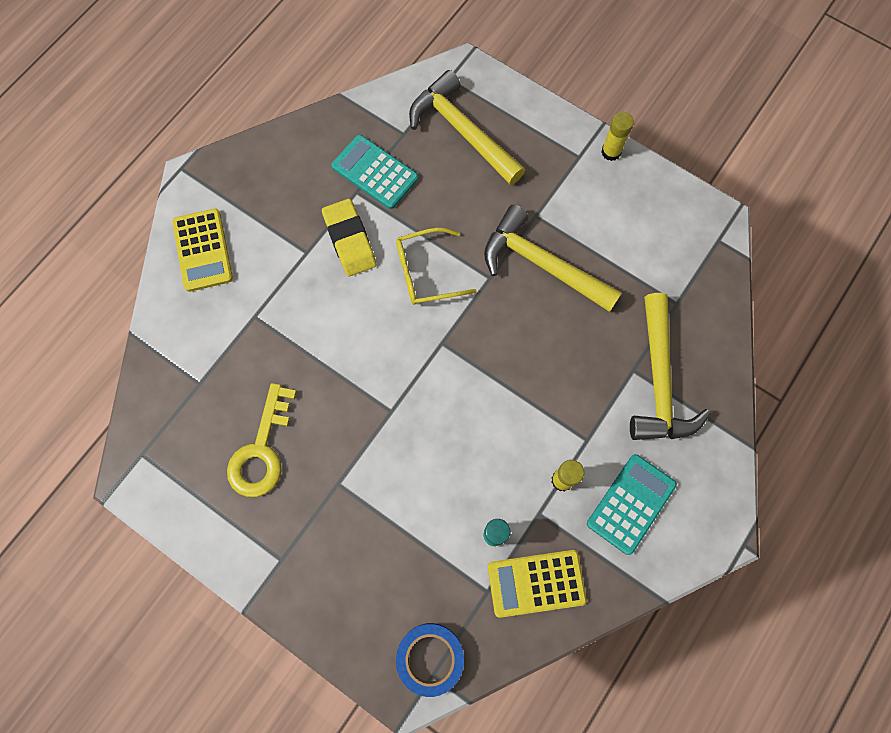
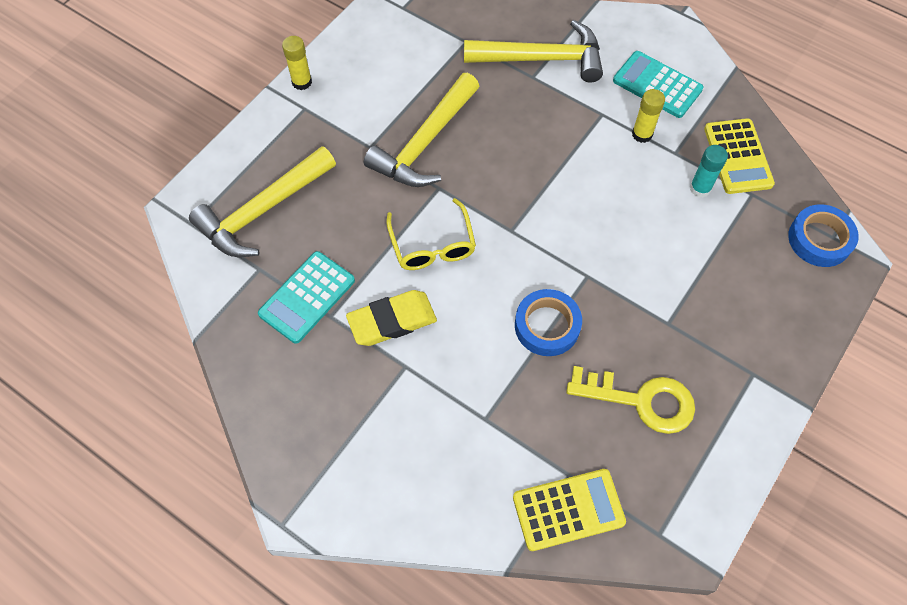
camera: 90 degrees left, 10 degrees down
yellow calculator [172,208,233,292] -> yellow calculator moved to [513,469,626,551]
none -> blue tape [515,289,582,356]

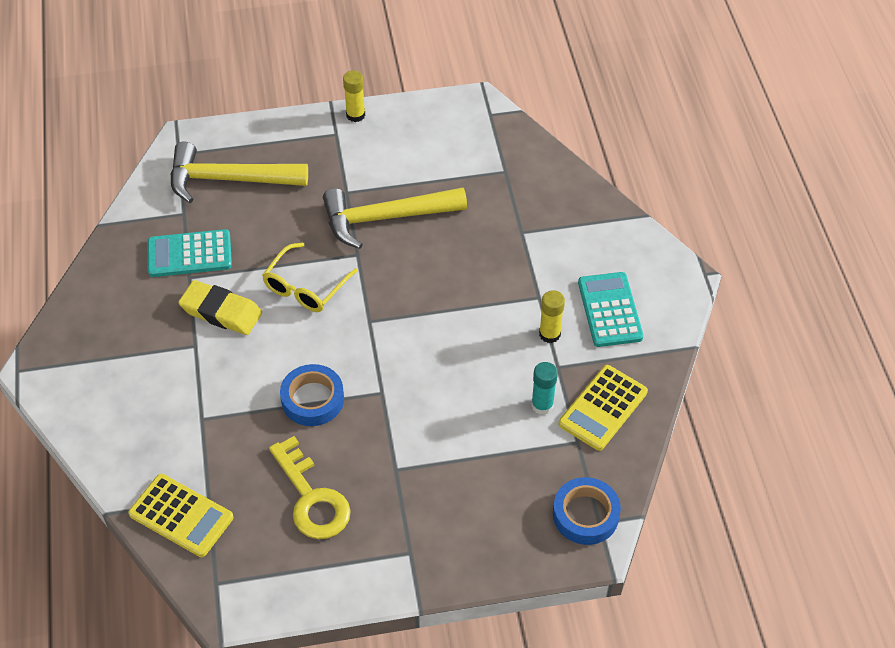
camera: 45 degrees right, 10 degrees down
yellow hammer [464,20,603,83] -> none

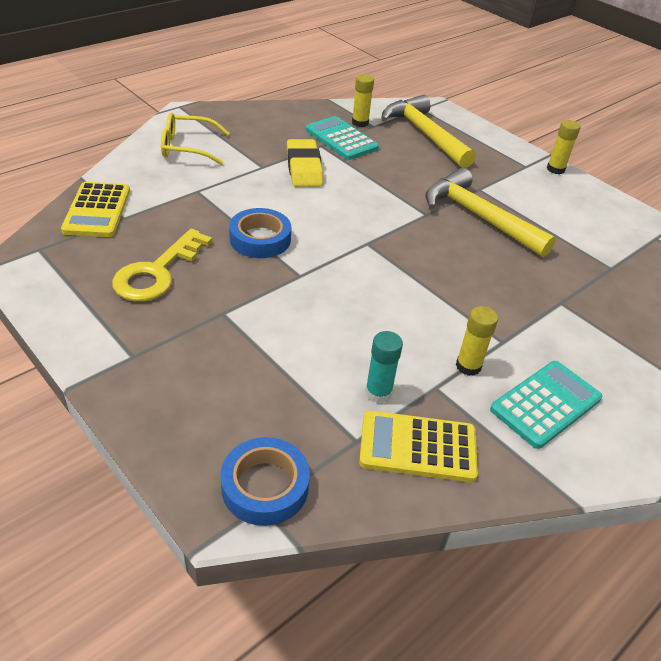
camera: 55 degrees right, 10 degrees down
yellow glasses [262,243,358,312] -> yellow glasses moved to [161,112,229,165]
none -> yellow glue stick [352,74,374,127]

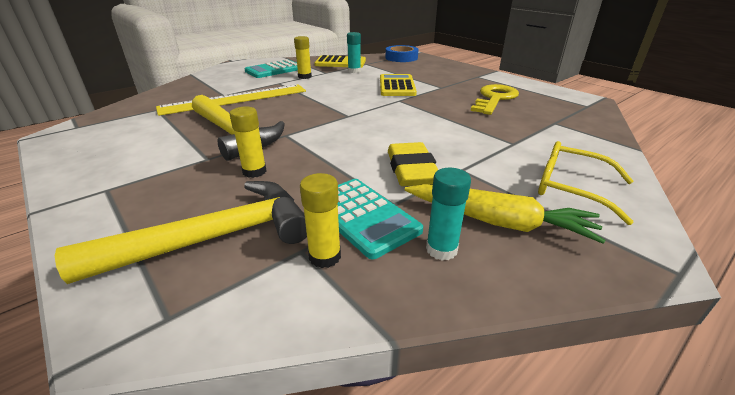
camera: 175 degrees left, 10 degrees down
yellow calculator [61,182,130,237] -> yellow calculator moved to [380,74,417,96]
yellow glasses [161,112,229,165] -> yellow glasses turned 150 degrees counterclockwise [538,141,634,225]
blue tape [229,208,291,258] -> none
yellow hammer [381,95,476,168] -> yellow hammer turned 90 degrees counterclockwise [55,181,307,284]
yellow glue stick [547,120,581,174] -> yellow glue stick moved to [230,106,267,178]
none -> yellow ruler [156,84,306,116]
none -> yellow carrot [405,184,605,244]
none -> turquoise glue stick [426,168,471,261]

